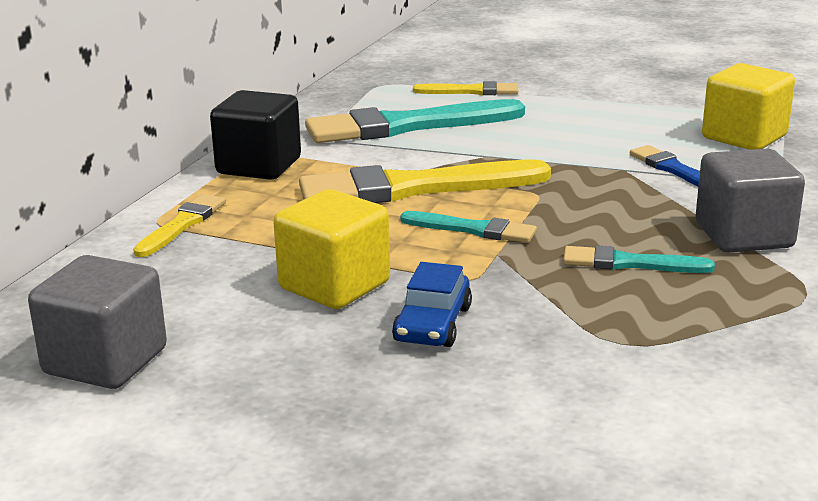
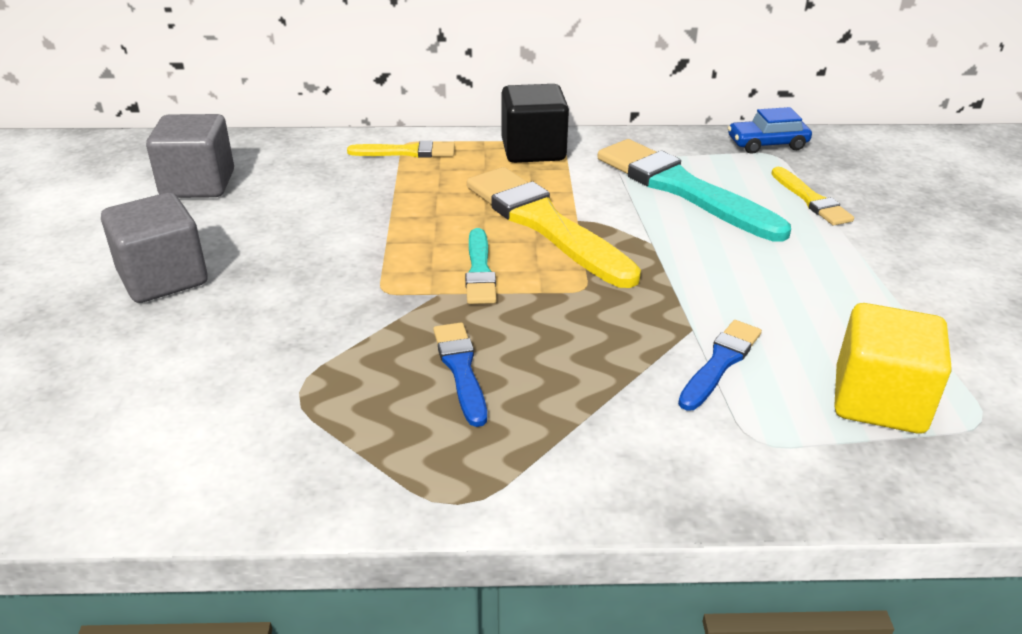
camera: 65 degrees right, 10 degrees up
yellow cube [273,189,390,309] -> none
blue car [392,262,472,347] -> blue car moved to [728,107,812,154]
turquoise brush [563,246,715,273] -> blue brush [433,323,487,427]
grey cube [695,149,805,253] -> grey cube moved to [101,193,208,303]

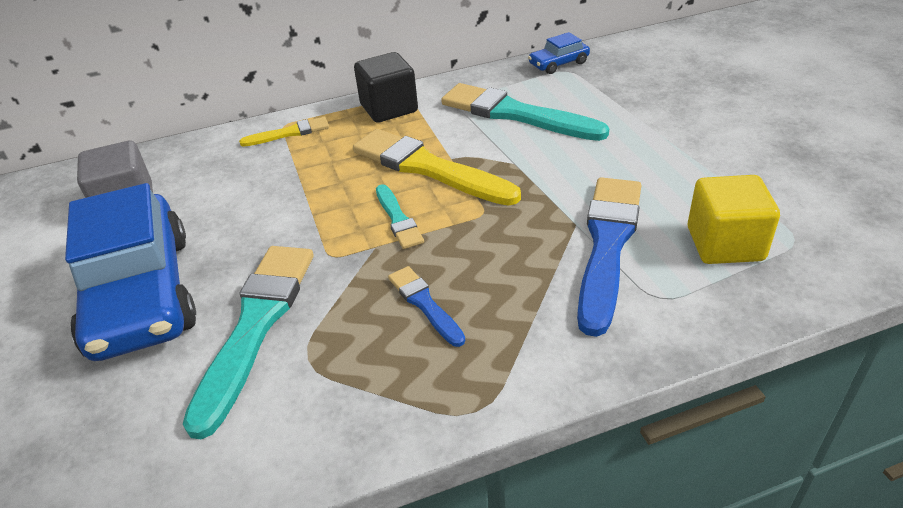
camera: 15 degrees left, 5 degrees up
grey cube [101,193,208,303] -> blue car [65,183,196,361]
blue brush [678,320,762,411] -> blue brush [577,177,642,337], size x1.97
yellow brush [771,167,854,226] -> none
none -> turquoise brush [183,246,314,439]

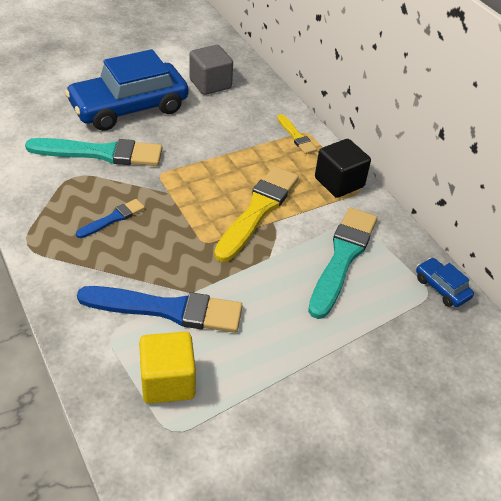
camera: 75 degrees right, 5 degrees up
turquoise brush [376,184,424,249] -> none

